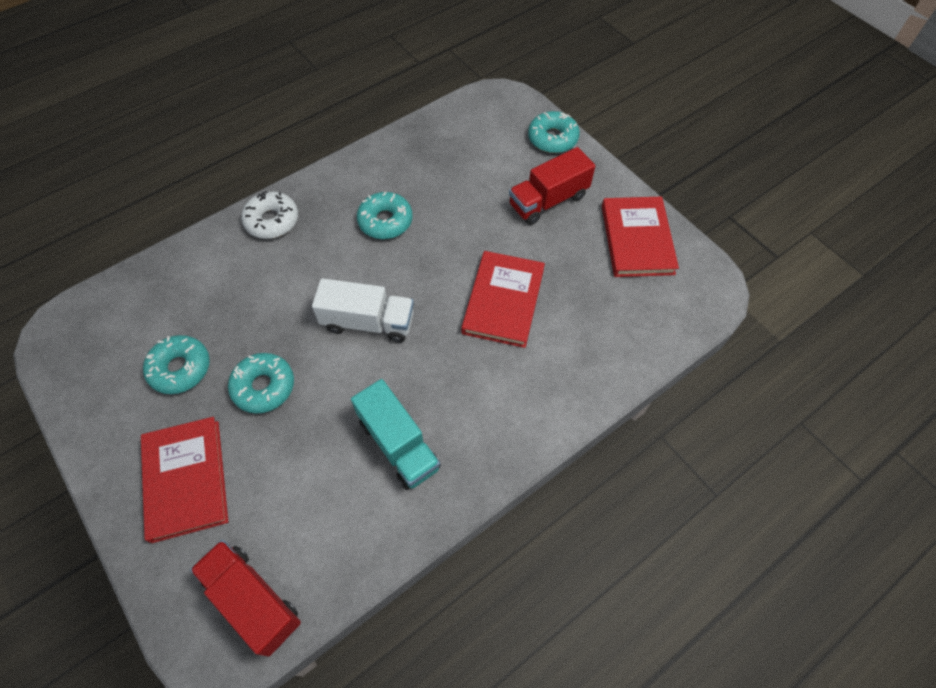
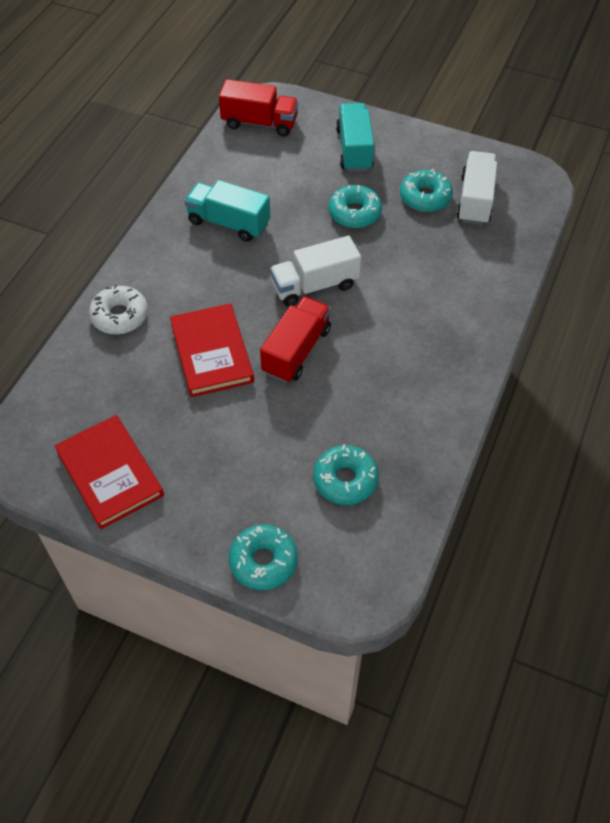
camera: 150 degrees right, 5 degrees down
red book [141,417,228,543] -> turquoise truck [336,103,374,172]
white donut [241,191,298,239] -> white donut moved to [89,284,148,335]
turquoise donut [357,192,413,239] -> turquoise donut moved to [313,444,379,505]
red truck [509,147,595,225] -> red truck moved to [260,296,331,383]
none -> white truck [456,151,497,225]

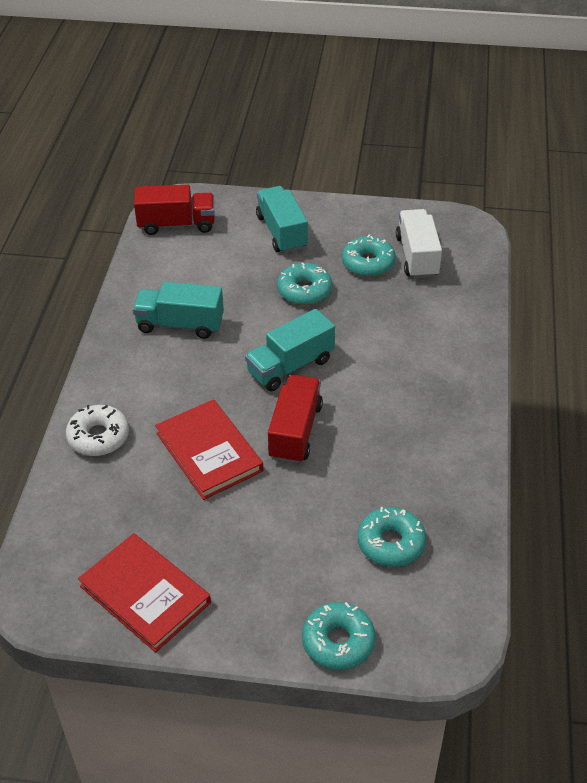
camera: 15 degrees left, 10 degrees down
white truck [270,236,361,307] -> turquoise truck [245,309,335,391]

